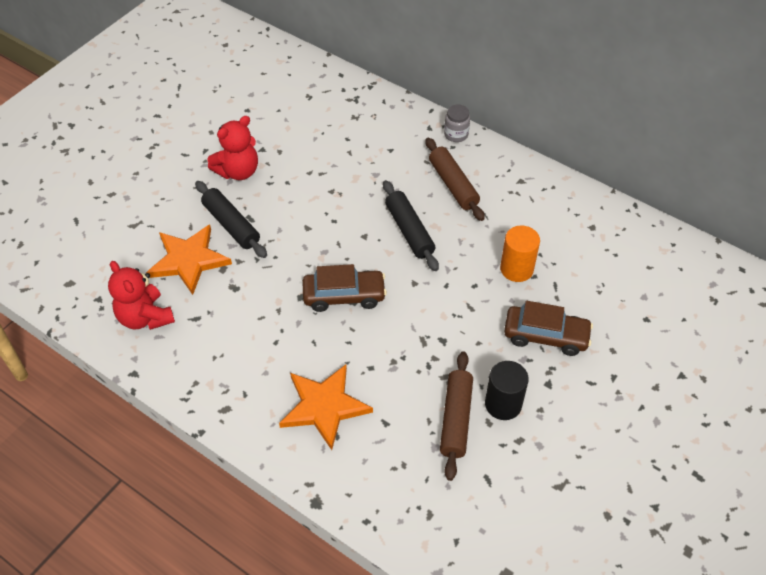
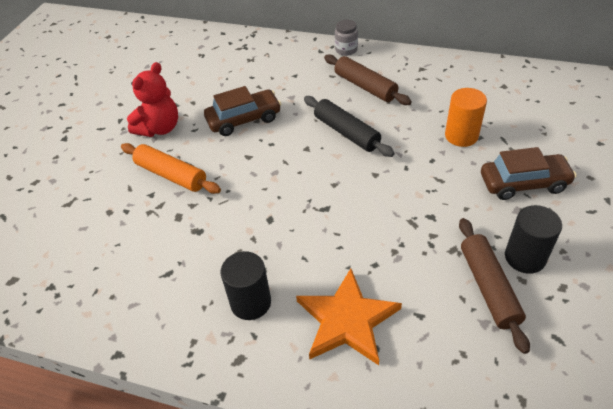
camera: 15 degrees left, 5 degrees down
red teddy bear [108,261,175,330] -> none
orange star [146,224,232,295] -> none
black rolling pin [195,181,267,258] -> orange rolling pin [121,143,221,194]
brown car [303,264,387,312] -> brown car moved to [204,86,281,136]
none -> black cylinder [221,251,271,320]

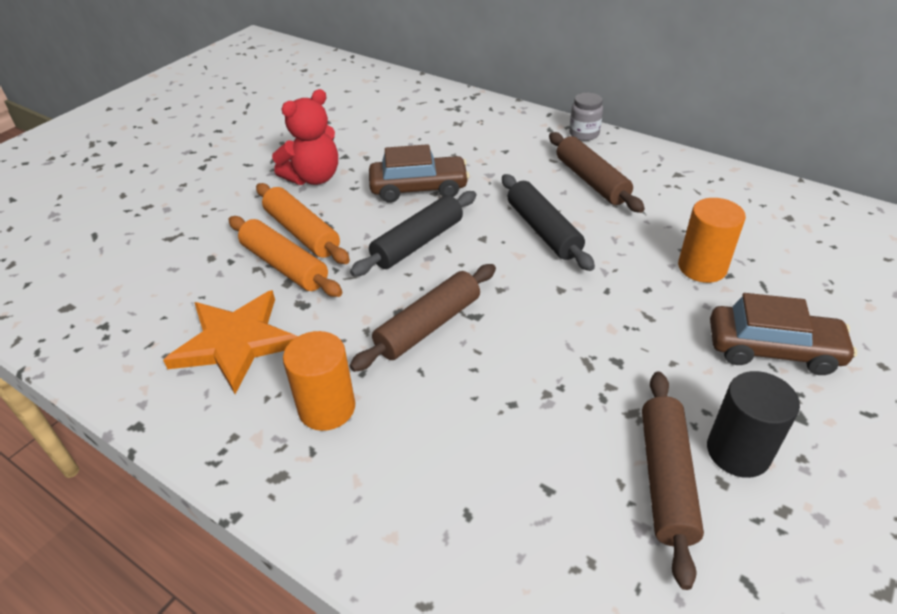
camera: 15 degrees right, 5 degrees down
black cylinder [221,251,271,320] -> orange cylinder [283,331,355,431]
orange star [296,269,402,365] -> orange star moved to [163,290,298,394]
none -> orange rolling pin [228,216,343,297]
none -> black rolling pin [350,191,476,276]
none -> brown rolling pin [350,264,496,372]

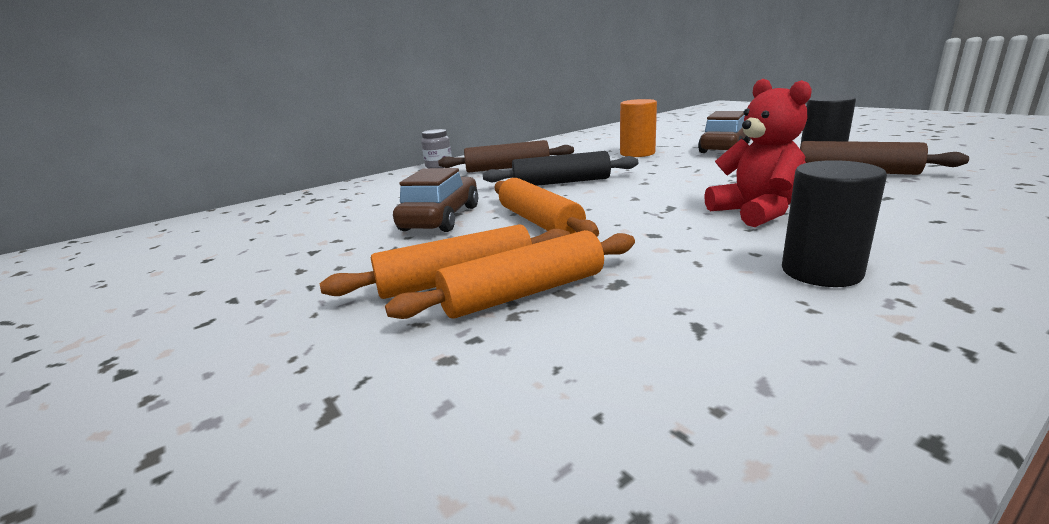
camera: 70 degrees left, 20 degrees down
orange star [163,290,298,394] -> none
red teddy bear [272,89,338,185] -> red teddy bear moved to [704,79,812,227]
orange cylinder [283,331,355,431] -> black cylinder [782,160,887,287]
black rolling pin [350,191,476,276] -> orange rolling pin [494,178,599,237]
brown rolling pin [350,264,496,372] -> none

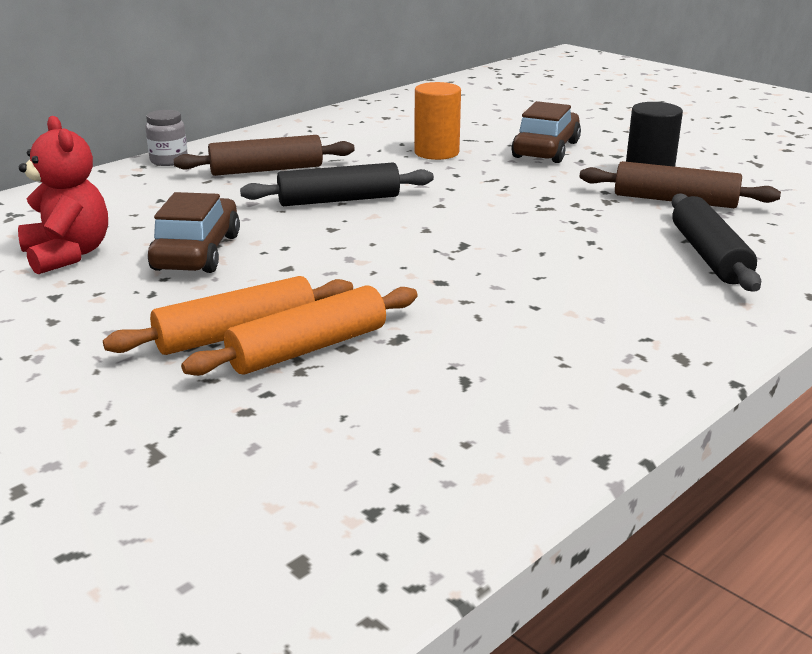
camera: 10 degrees left, 5 degrees up
orange rolling pin [494,178,599,237] -> none
red teddy bear [704,79,812,227] -> red teddy bear moved to [18,116,108,274]
black cylinder [782,160,887,287] -> none
none -> black rolling pin [672,193,761,291]

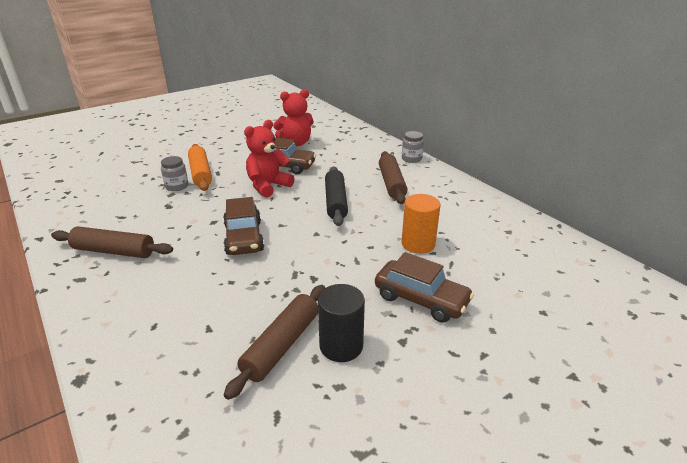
camera: 100 degrees right, 5 degrees up
orange rolling pin [181,286,417,376] -> grey jar [161,156,188,191]
black rolling pin [672,193,761,291] -> none
none -> brown rolling pin [51,226,173,258]
none -> brown car [223,197,264,255]
none -> red teddy bear [244,120,295,198]

